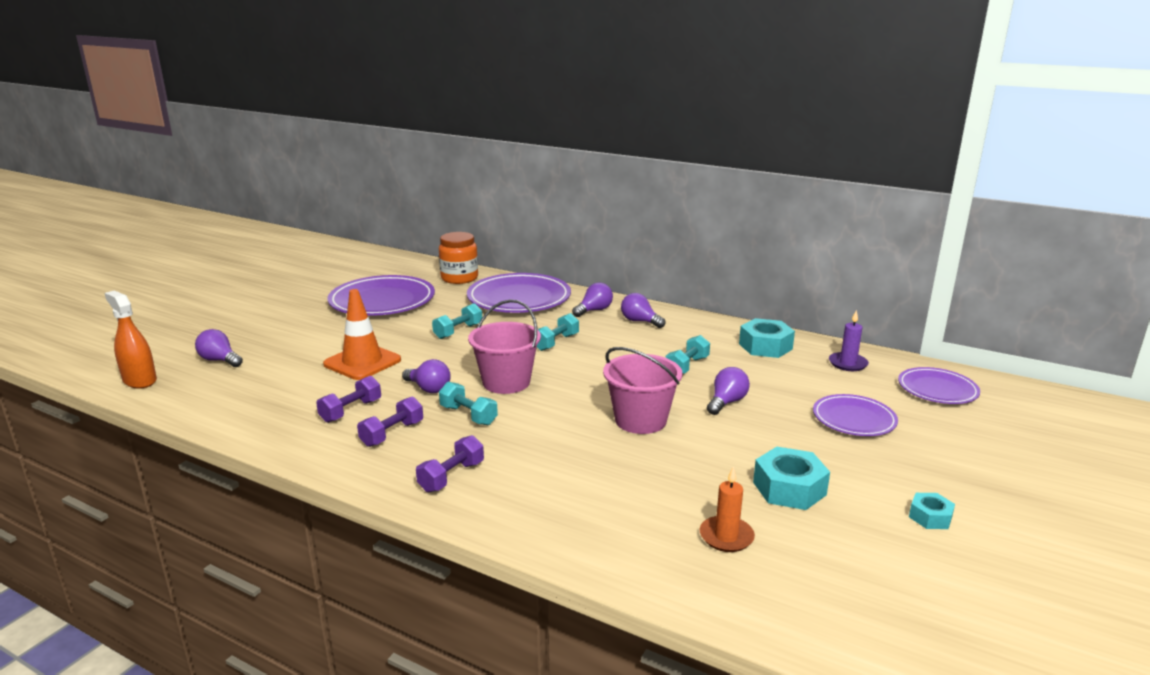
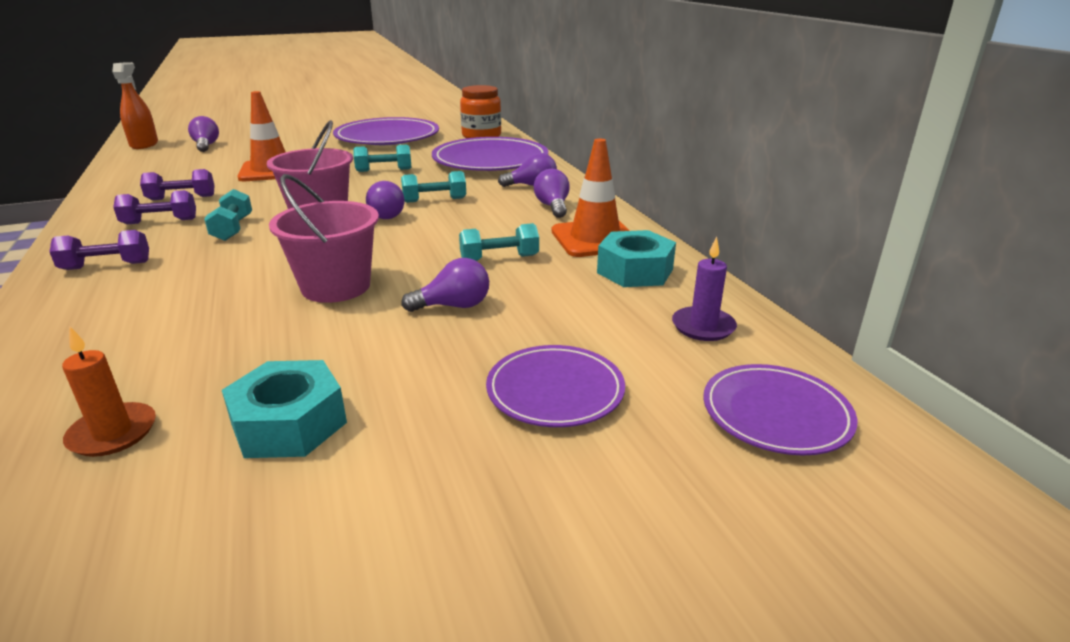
camera: 40 degrees right, 5 degrees up
purple light bulb [402,359,451,393] -> purple light bulb moved to [366,181,404,219]
turquoise nut [909,493,955,529] -> none
none -> orange traffic cone [552,138,629,257]

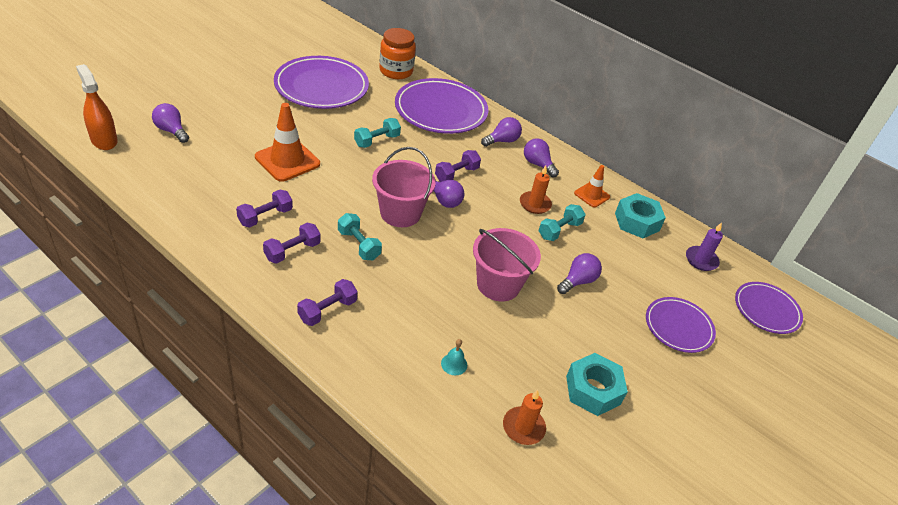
camera: 35 degrees left, 15 degrees up
turquoise dumbbell [401,171,466,203] -> purple dumbbell [435,150,481,182]
orange traffic cone [552,138,629,257] -> orange traffic cone [574,165,610,208], size x0.58
none -> turquoise bell [441,339,467,375]
none -> orange candle [520,166,552,214]

